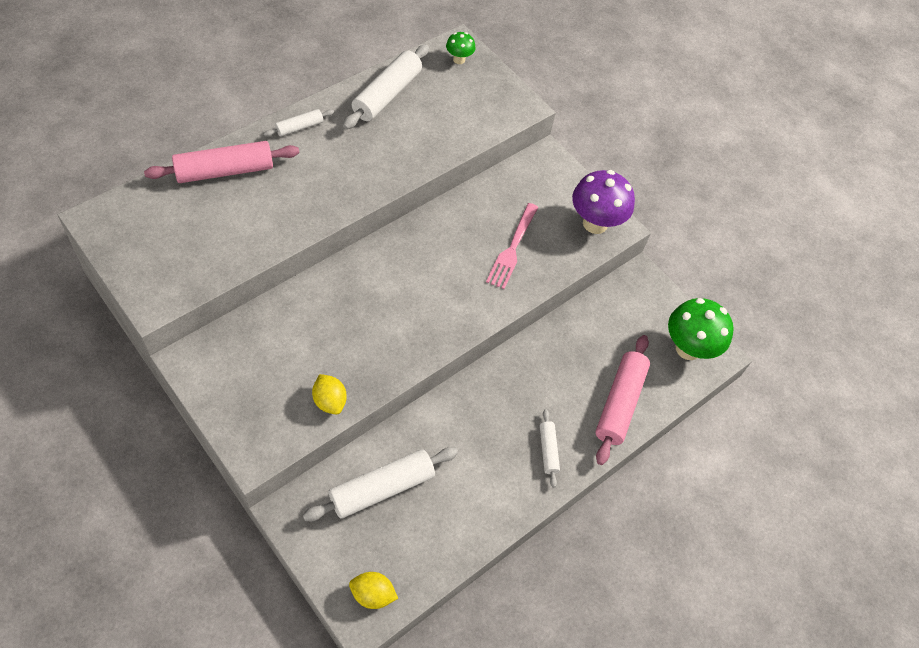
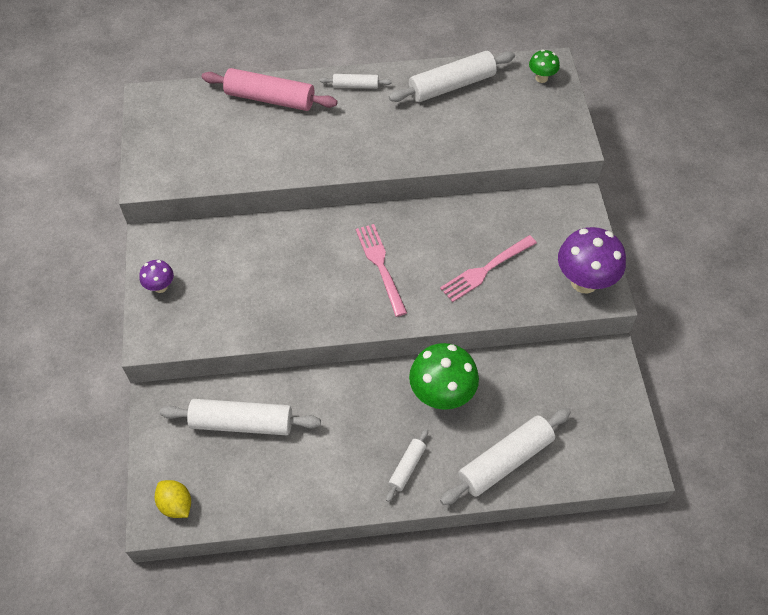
camera: 40 degrees right, 0 degrees up
yellow lemon [312,374,347,414] -> none
pink rolling pin [596,335,650,465] -> white rolling pin [440,408,571,505]
green mushroom [668,298,734,360] -> green mushroom moved to [409,343,479,410]
none -> purple mushroom [139,260,174,293]
none -> pink fork [356,224,407,317]

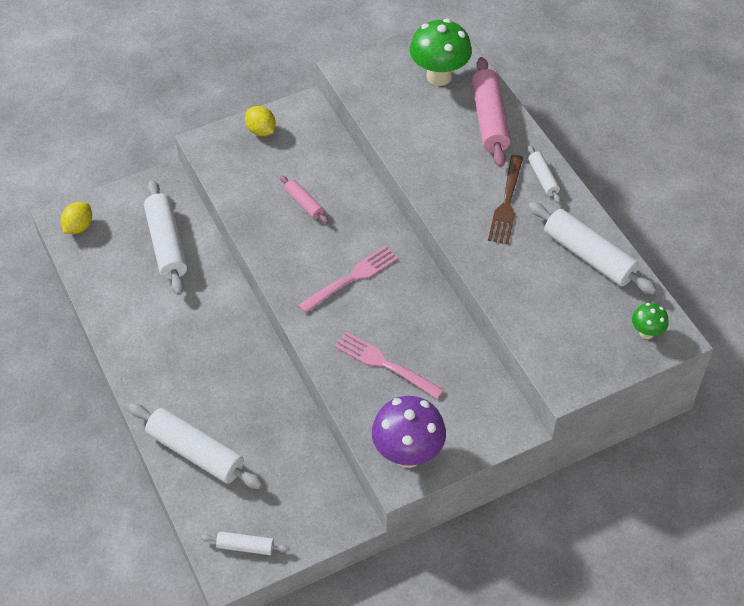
camera: 70 degrees right, 5 degrees down
purple mushroom [139,260,174,293] -> yellow lemon [245,106,276,136]
white rolling pin [386,429,428,502] -> white rolling pin moved to [201,531,290,555]
green mushroom [409,343,479,410] -> green mushroom moved to [410,19,472,86]
none -> pink rolling pin [280,175,329,224]
none -> brown fork [488,155,523,244]

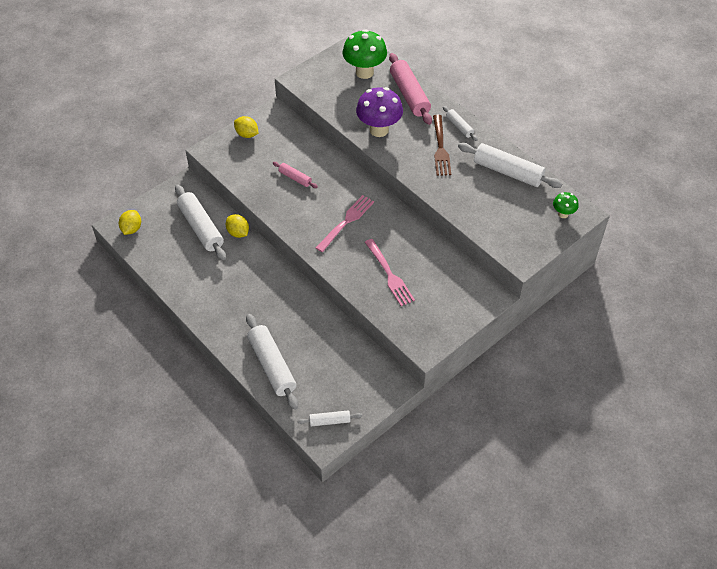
camera: 15 degrees left, 0 degrees up
white rolling pin [128,403,263,489] -> white rolling pin turned 45 degrees clockwise [246,314,298,410]
pink fork [334,331,444,399] -> pink fork turned 135 degrees counterclockwise [365,239,415,306]
purple mushroom [372,396,446,468] -> purple mushroom moved to [356,87,403,137]
none -> yellow lemon [226,214,249,238]

